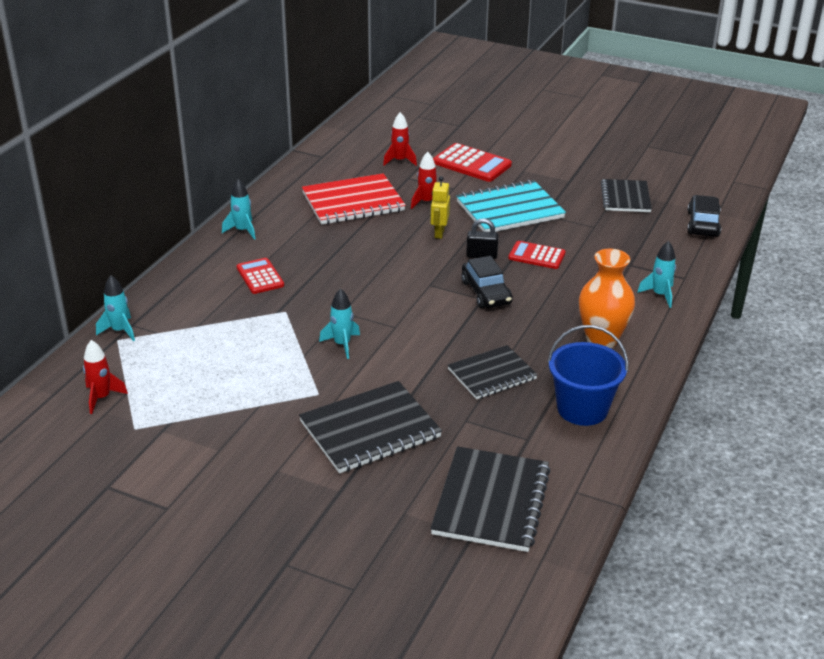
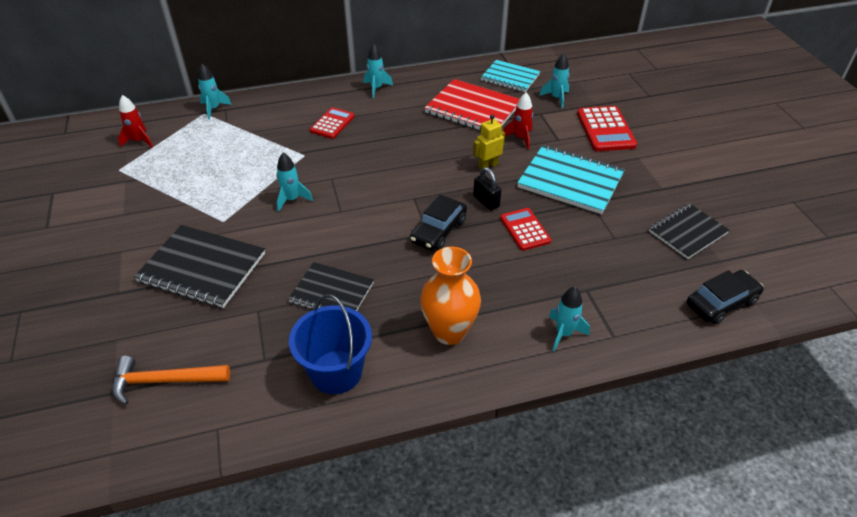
camera: 50 degrees right, 10 degrees up
red rocket [383,112,417,166] -> turquoise rocket [539,53,570,108]
black notebook [430,446,551,552] -> orange hammer [112,356,230,405]
none -> turquoise notebook [481,60,540,92]

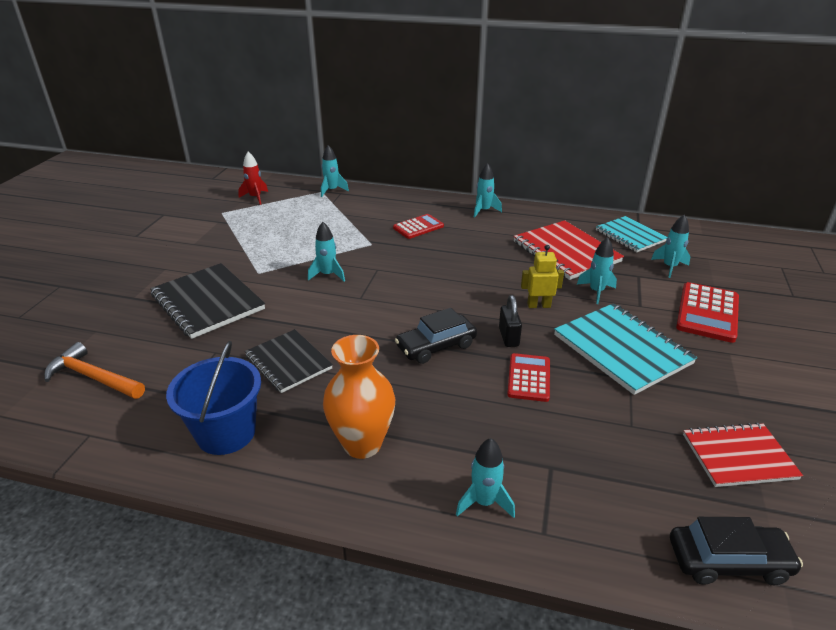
camera: 30 degrees right, 10 degrees down
red rocket [503,93,533,149] -> turquoise rocket [577,237,617,304]
black notebook [649,203,730,259] -> red notebook [683,422,803,487]

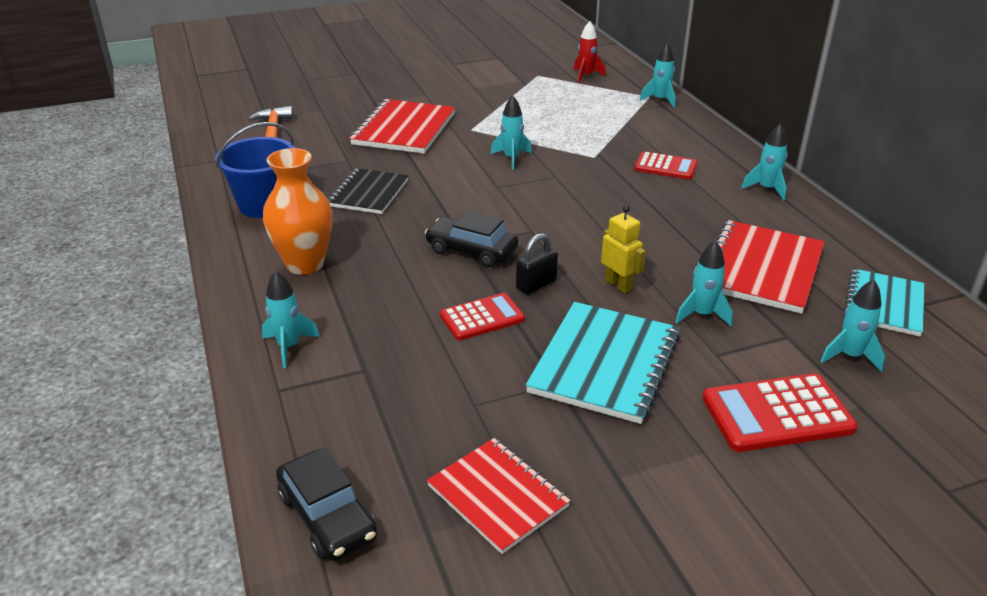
camera: 55 degrees right, 0 degrees up
black notebook [150,263,265,339] -> red notebook [350,99,455,154]

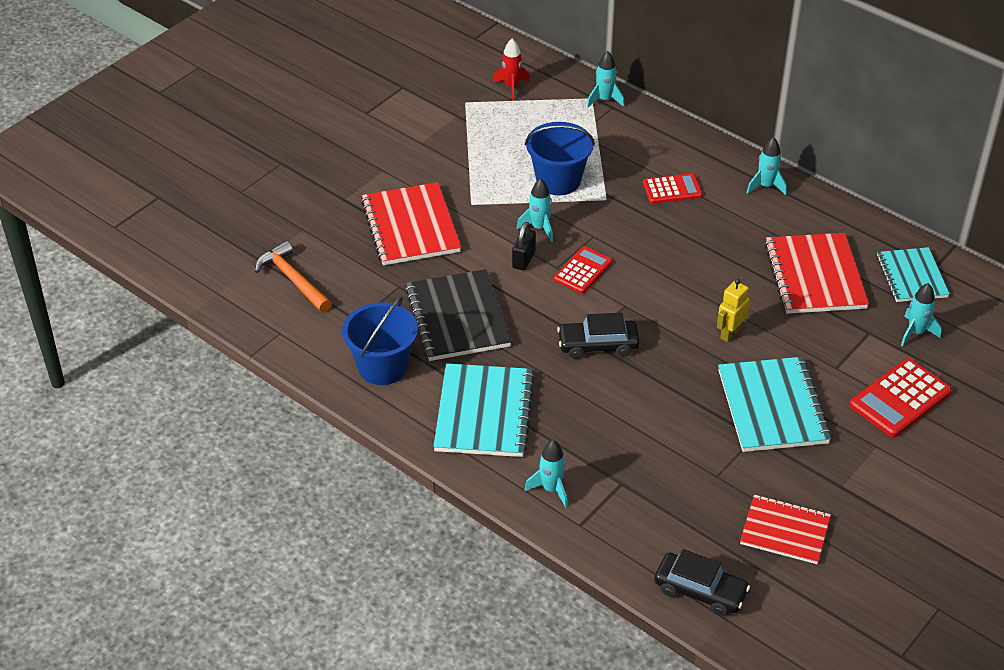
camera: 30 degrees left, 10 degrees up
orange vase [263,148,332,275] -> turquoise notebook [433,363,535,457]
black notebook [328,168,408,214] -> black notebook [405,269,512,361], size x1.51
red calculator [440,293,525,340] -> red calculator moved to [554,246,612,294]
black padlock [516,233,558,295] -> black padlock moved to [512,222,536,270]
yellow robot [601,205,646,293] -> yellow robot turned 75 degrees counterclockwise [717,279,750,342]
turquoise rocket [676,240,733,326] -> none
none -> blue bucket [525,122,595,195]

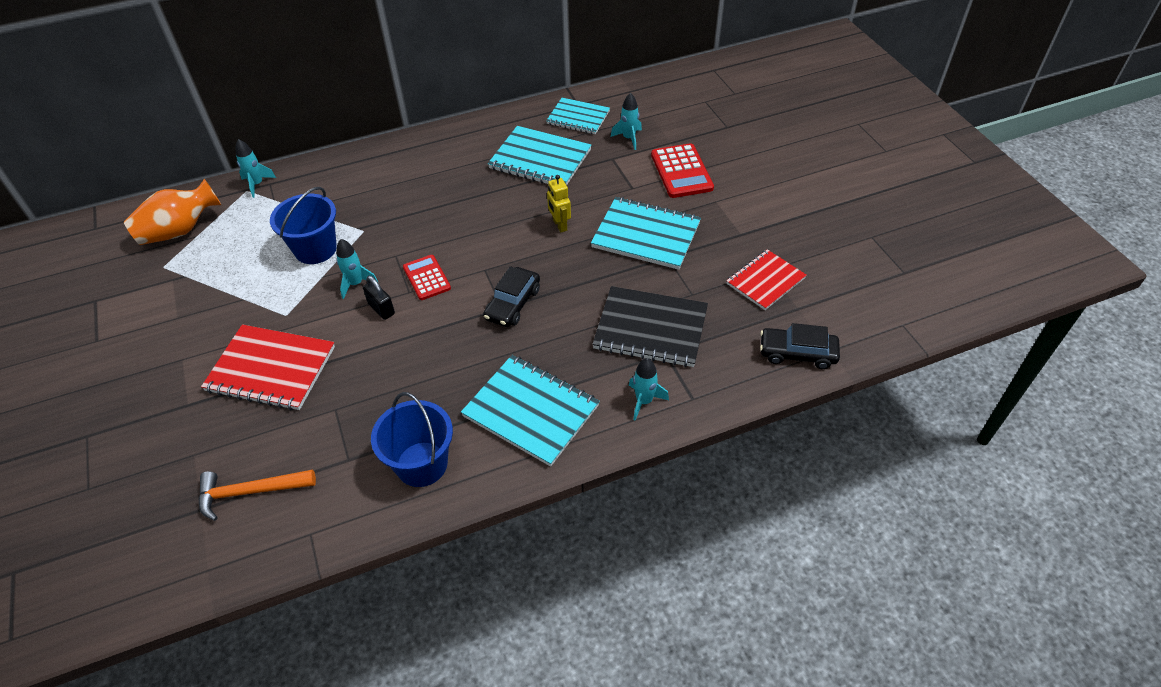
camera: 60 degrees left, 5 degrees up
black notebook [405,269,512,361] -> black notebook moved to [592,286,708,367]
red rocket [493,39,530,101] -> orange vase [124,179,221,245]
red calculator [643,173,703,204] -> none
black car [654,549,750,616] -> black car turned 135 degrees counterclockwise [760,323,840,369]
turquoise rocket [747,137,787,195] -> none
red notebook [764,233,869,314] -> turquoise notebook [488,126,591,185]

